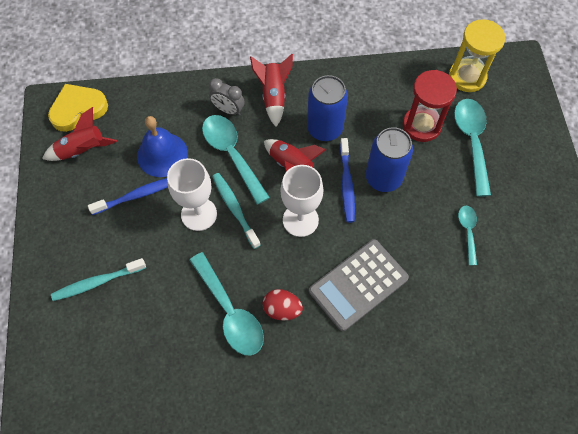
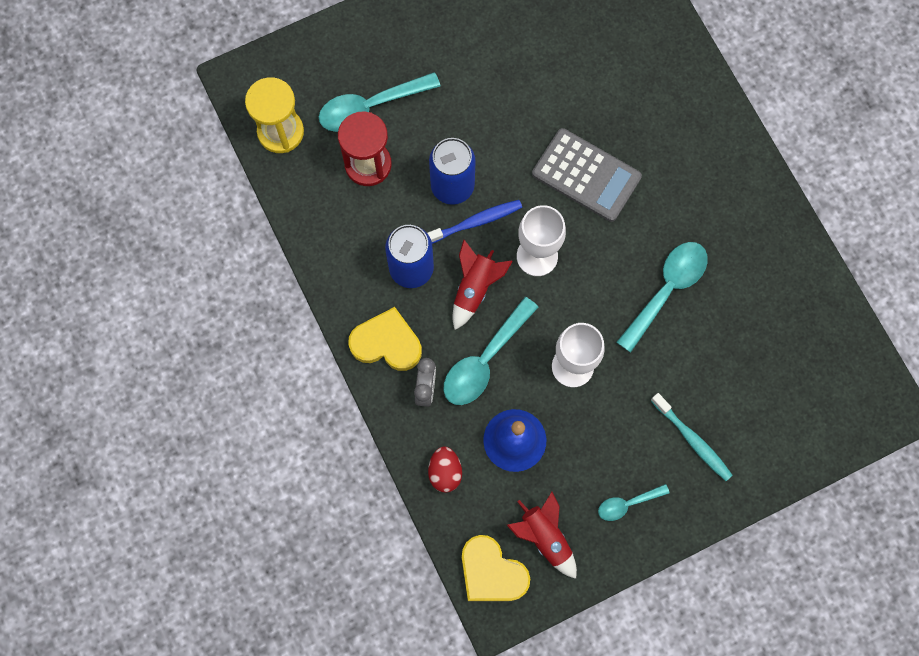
camera: 110 degrees left, 10 degrees up
blue toothbrush [88,178,168,215] -> none
turquoise toothbrush [212,173,261,249] -> none
red rocket [250,54,293,127] -> yellow heart [348,307,422,371]
red egg [263,289,303,321] -> red egg moved to [428,446,462,493]
turquoise spoon [458,206,477,265] -> turquoise spoon moved to [598,484,670,521]

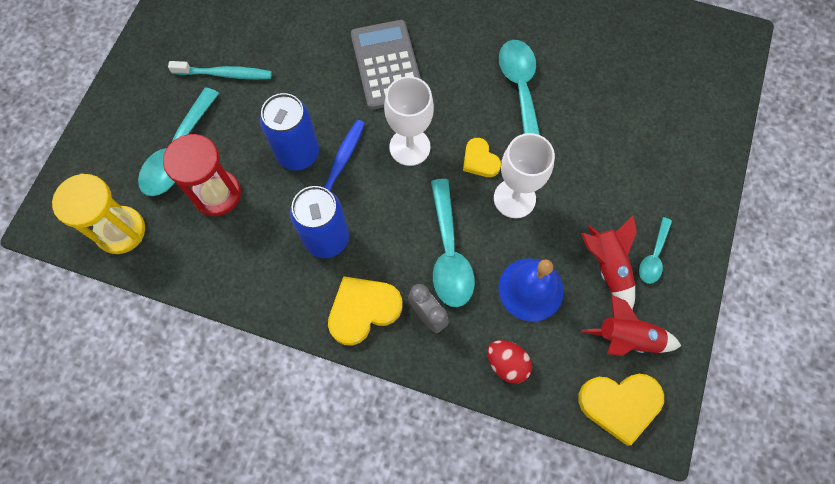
camera: 45 degrees left, 5 degrees down
red rocket [452,240,513,330] -> red rocket moved to [581,215,637,309]
grey calculator [532,128,642,222] -> grey calculator turned 90 degrees counterclockwise [351,20,421,110]
turquoise toothbrush [651,393,733,481] -> turquoise toothbrush moved to [168,61,272,80]
none -> yellow heart [463,138,501,177]

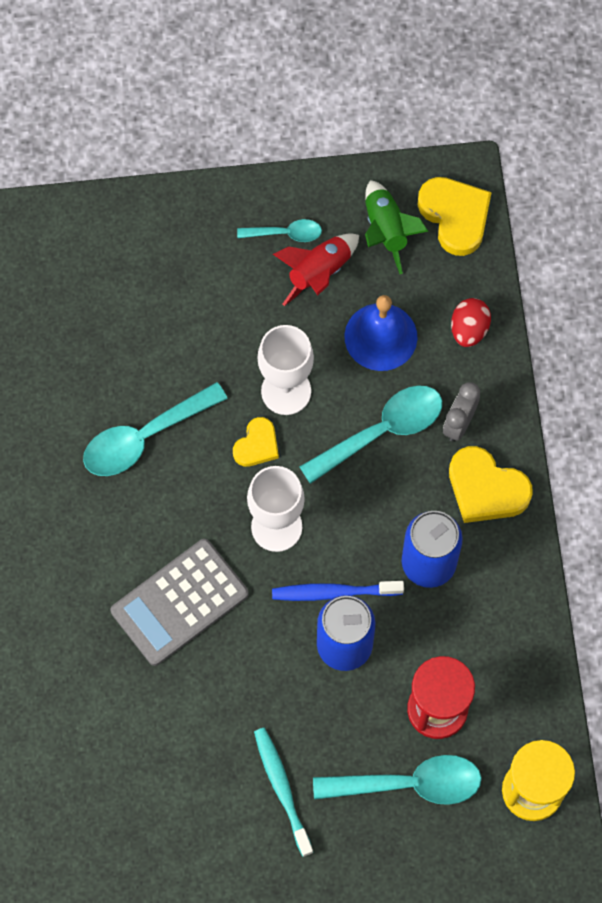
camera: 115 degrees left, 0 degrees up
red rocket [581,295,681,356] -> green rocket [365,180,428,274]

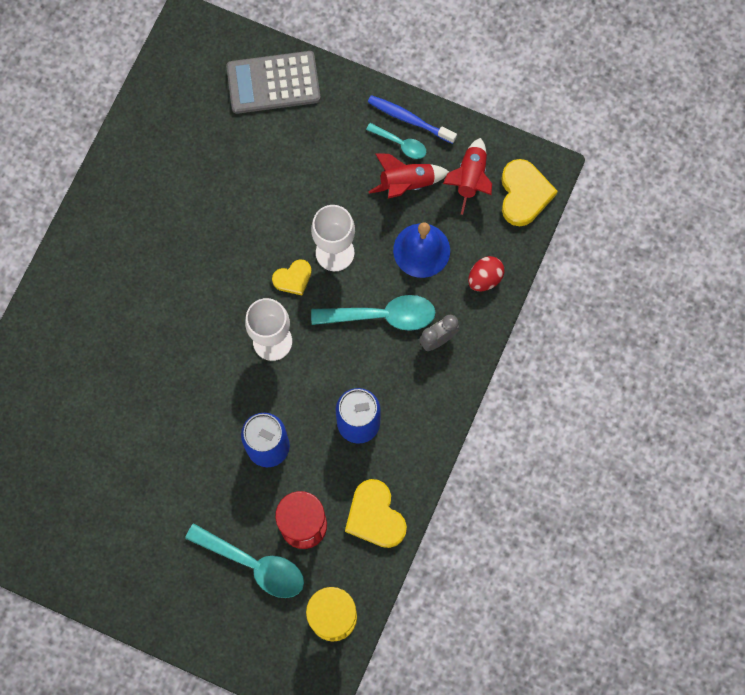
camera: 30 degrees right, 5 degrees up
turquoise spoon [83,382,228,476] -> none
grey calculator [111,539,249,666] -> grey calculator moved to [226,51,321,114]
turquoise toothbrush [254,728,313,857] -> none
blue toothbrush [272,581,404,601] -> blue toothbrush moved to [368,95,457,144]
green rocket [365,180,428,274] -> red rocket [443,138,492,215]
yellow heart [449,446,533,523] -> yellow heart moved to [345,479,407,548]

